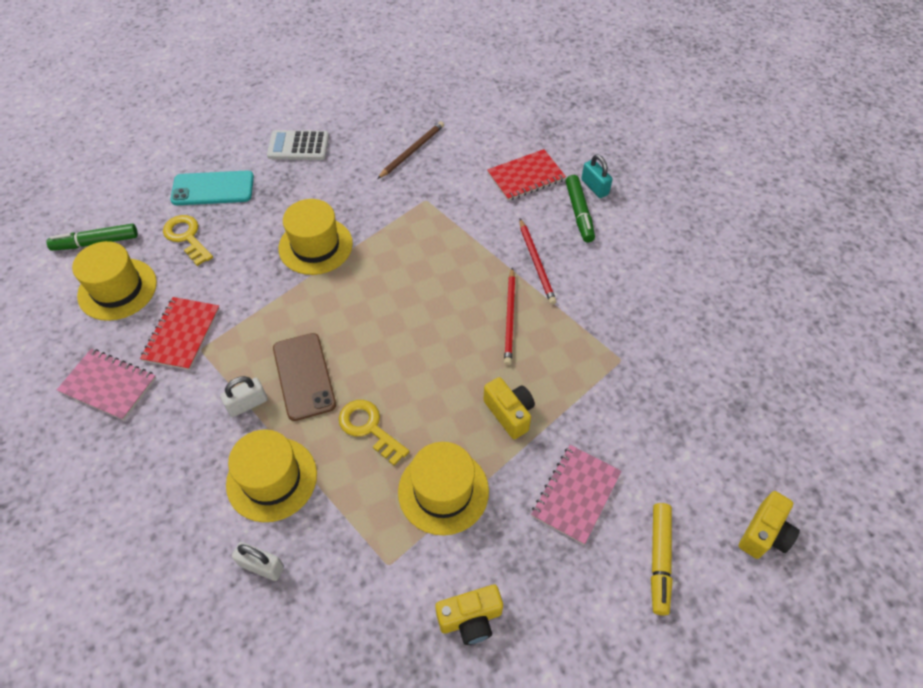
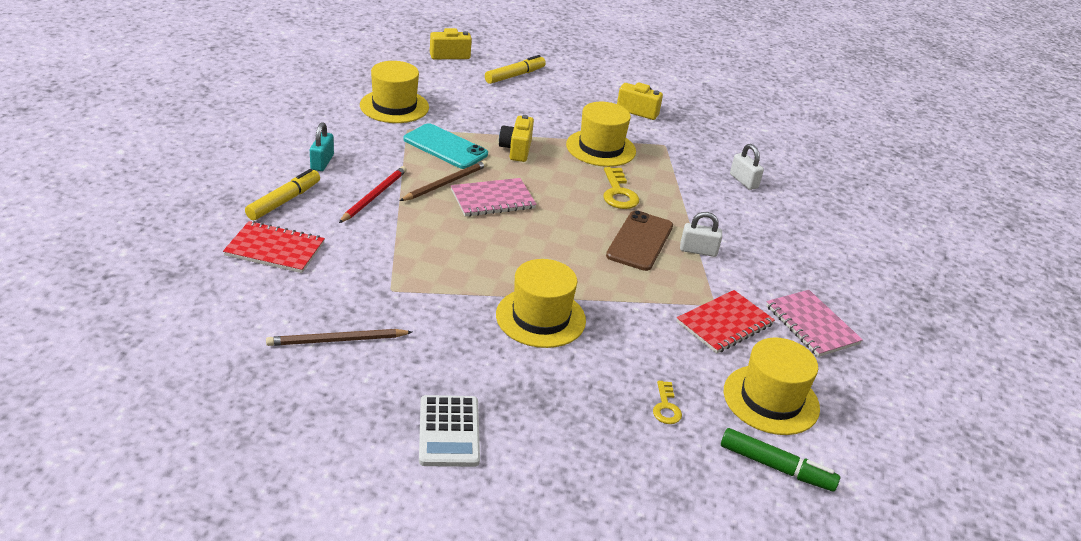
camera: 145 degrees left, 20 degrees down
yellow key [163,215,213,266] -> yellow key [653,381,682,424], size x0.62
turquoise phone [170,171,254,205] -> turquoise phone moved to [403,123,488,169]
yellow hat [226,429,317,522] -> yellow hat moved to [360,61,429,123]
white calculator [267,130,329,160] -> white calculator turned 45 degrees clockwise [419,395,480,467]
red pencil [504,267,515,365] -> brown pencil [400,161,488,201]
pink notebook [531,445,622,545] -> pink notebook moved to [451,178,537,216]
green marker [566,175,595,242] -> yellow marker [245,169,320,220]
turquoise padlock [581,154,613,198] -> turquoise padlock moved to [310,122,334,171]

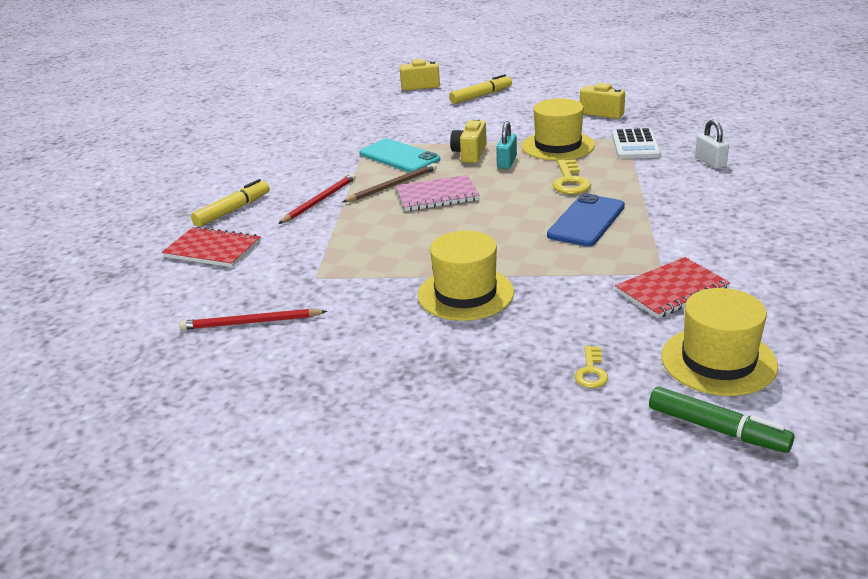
camera: 15 degrees right, 5 degrees down
brown pencil [266,329,412,346] -> red pencil [179,309,328,330]
turquoise padlock [310,122,334,171] -> turquoise padlock moved to [496,121,517,169]
yellow hat [360,61,429,123] -> none
white calculator [419,395,480,467] -> white calculator moved to [612,128,661,159]
brown phone [606,210,673,271] -> blue phone [547,193,625,247]
white padlock [680,212,722,257] -> none
pink notebook [766,290,863,357] -> none

